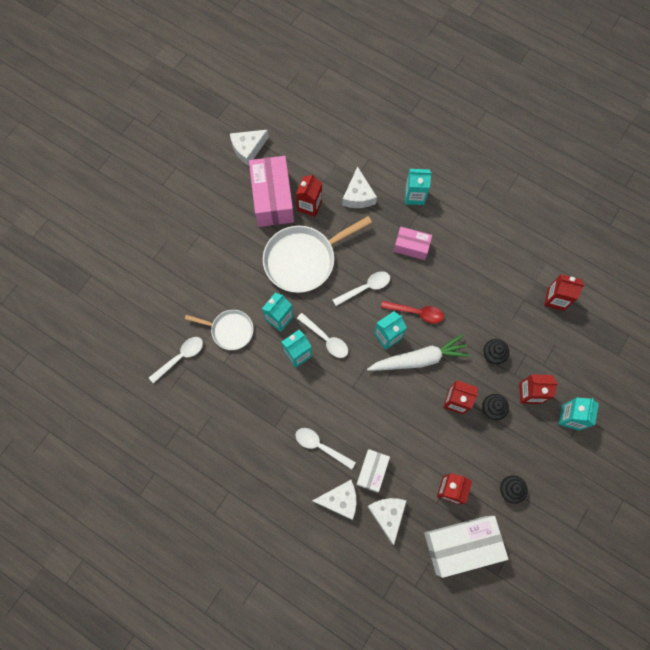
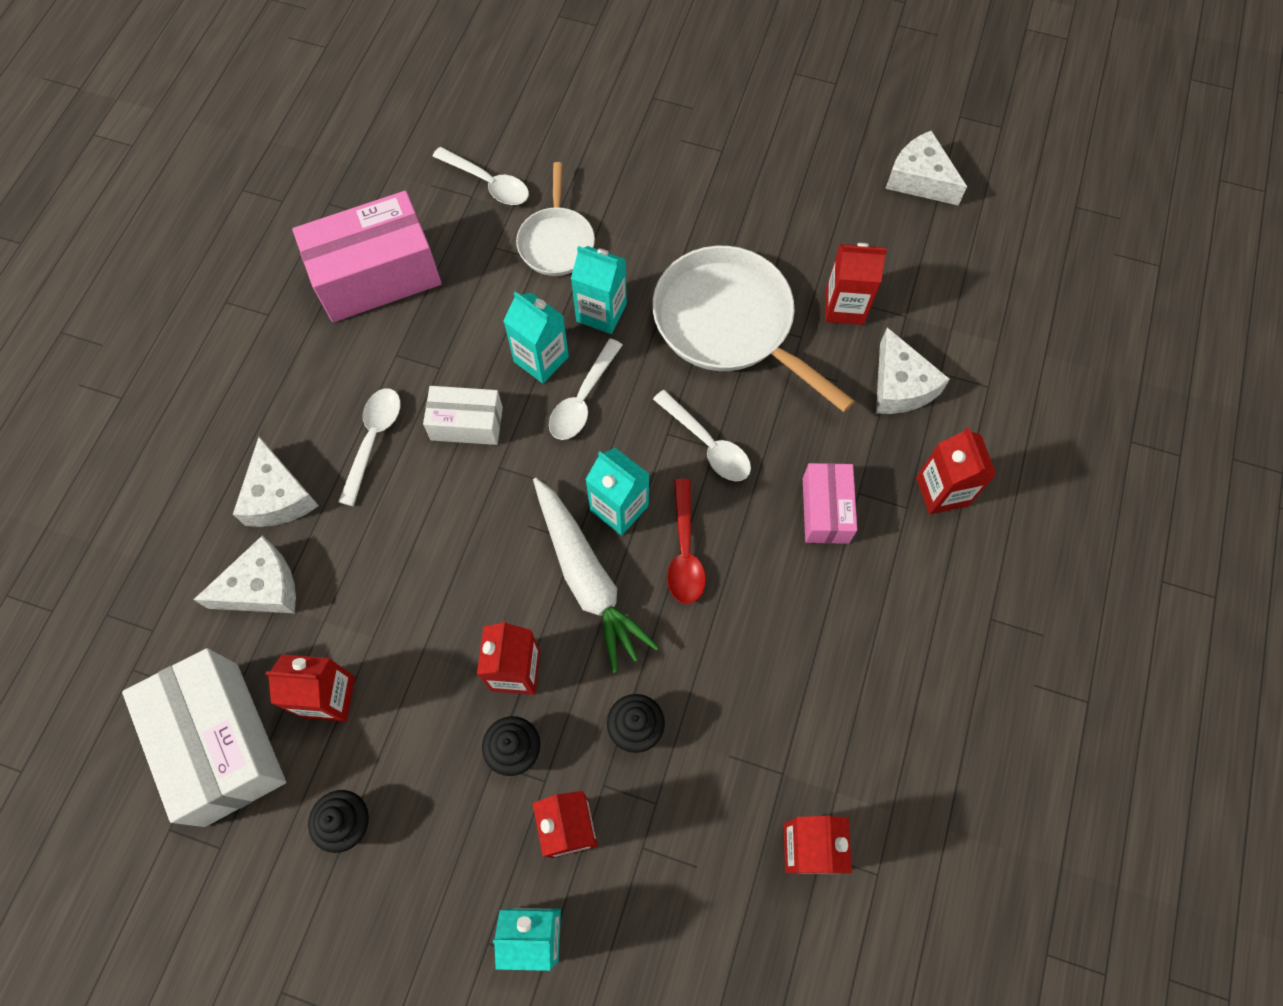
camera: 75 degrees right, 5 degrees down
pink box [249,156,294,227] -> pink box moved to [292,191,442,322]
white cheese [342,166,377,208] -> white cheese turned 90 degrees counterclockwise [876,327,950,414]
white box [356,449,390,493] -> white box moved to [423,386,503,445]
turquoise carton [405,169,432,205] -> red carton [916,427,996,514]

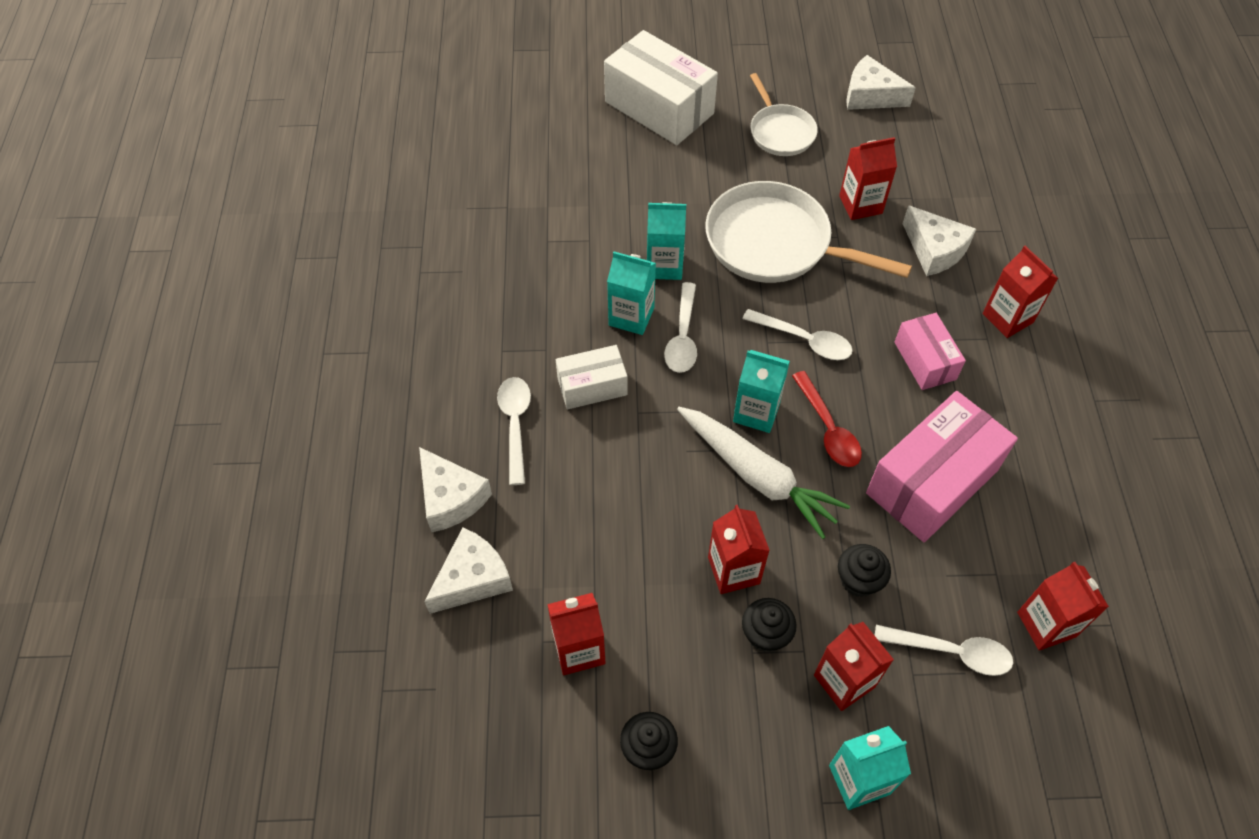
camera: 20 degrees left, 10 degrees down
white box [122,648,286,827] -> white box moved to [604,30,718,145]
pink box [292,191,442,322] -> pink box moved to [866,391,1018,542]
white spoon [432,147,529,205] -> white spoon moved to [875,625,1013,676]
white pan [516,162,595,276] -> white pan moved to [750,73,818,156]

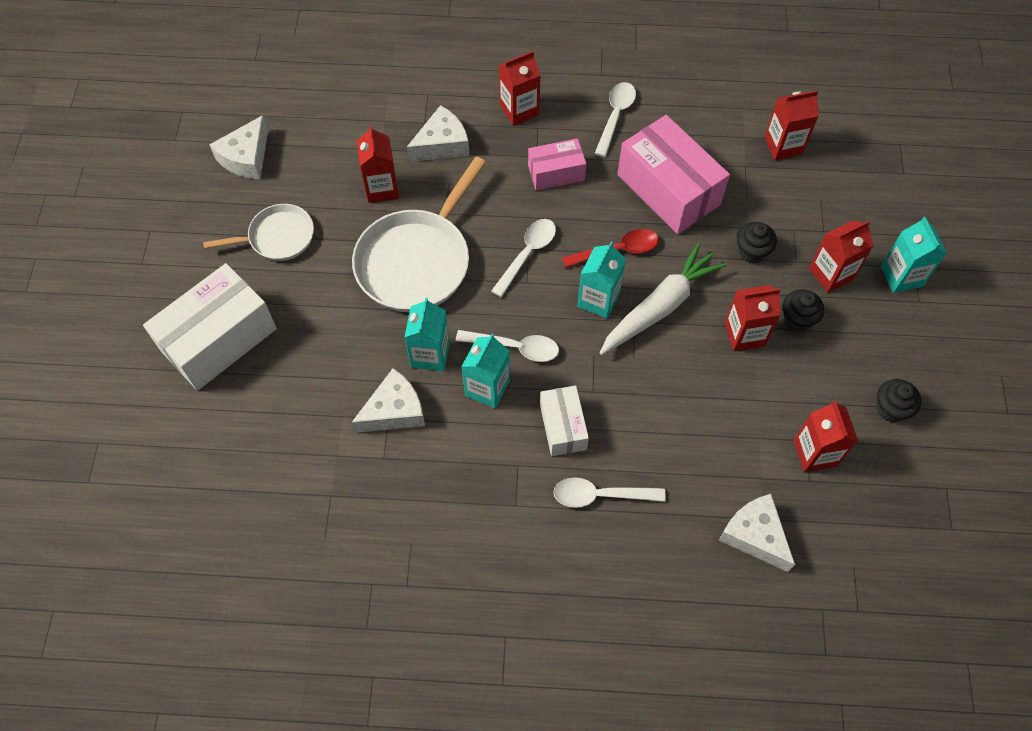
camera: 85 degrees left, 5 degrees up
white cheese [419,447,492,532] -> white cheese moved to [352,368,425,433]
white spoon [875,625,1013,676] -> white spoon moved to [594,82,636,157]

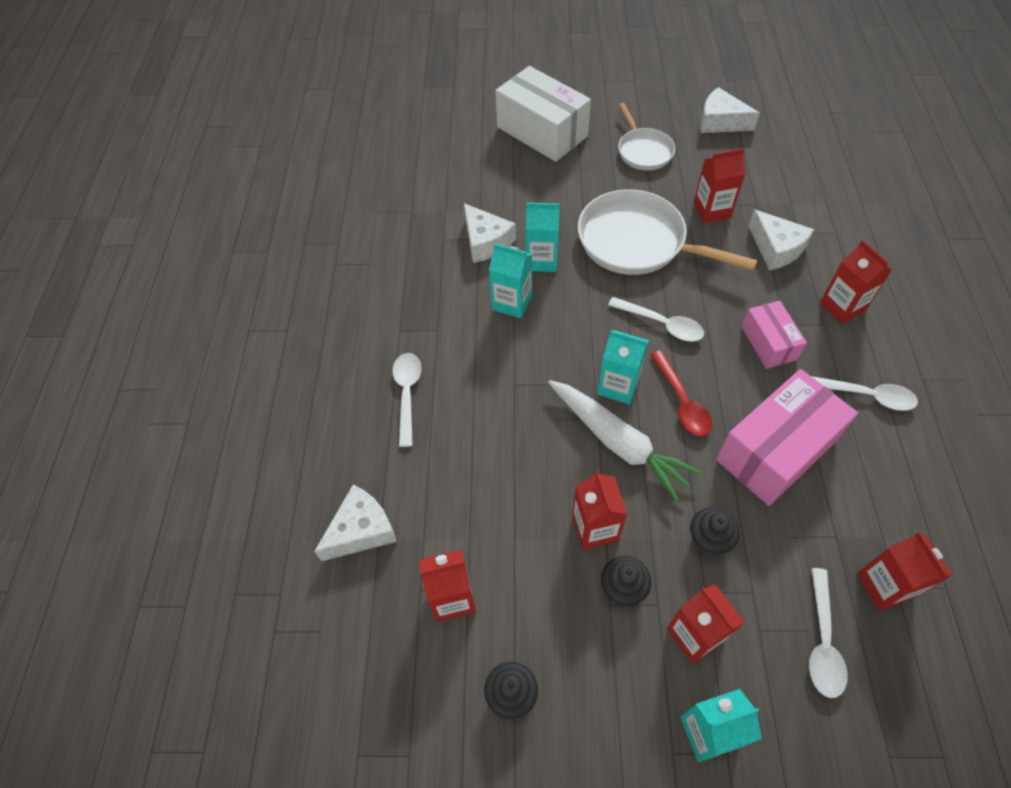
camera: 90 degrees right, 5 degrees down
white spoon [456,330,559,362] -> white spoon moved to [809,568,848,698]
white box [540,386,589,456] -> none

